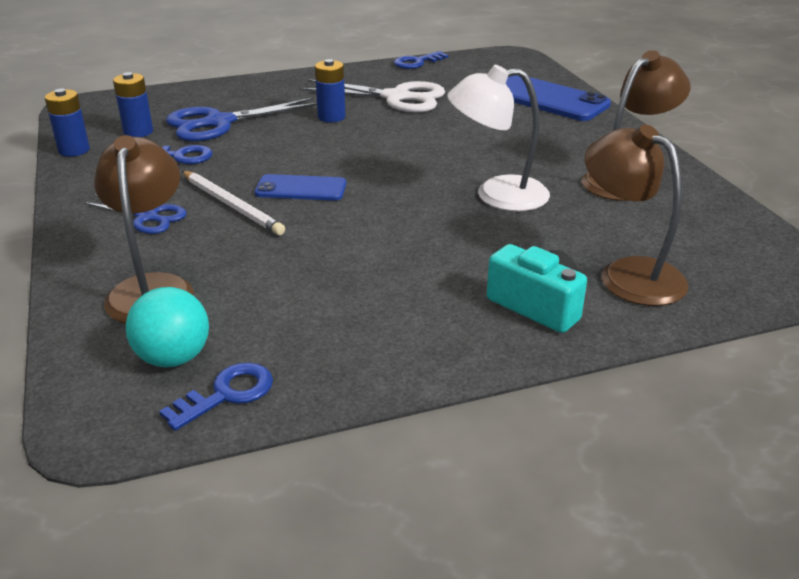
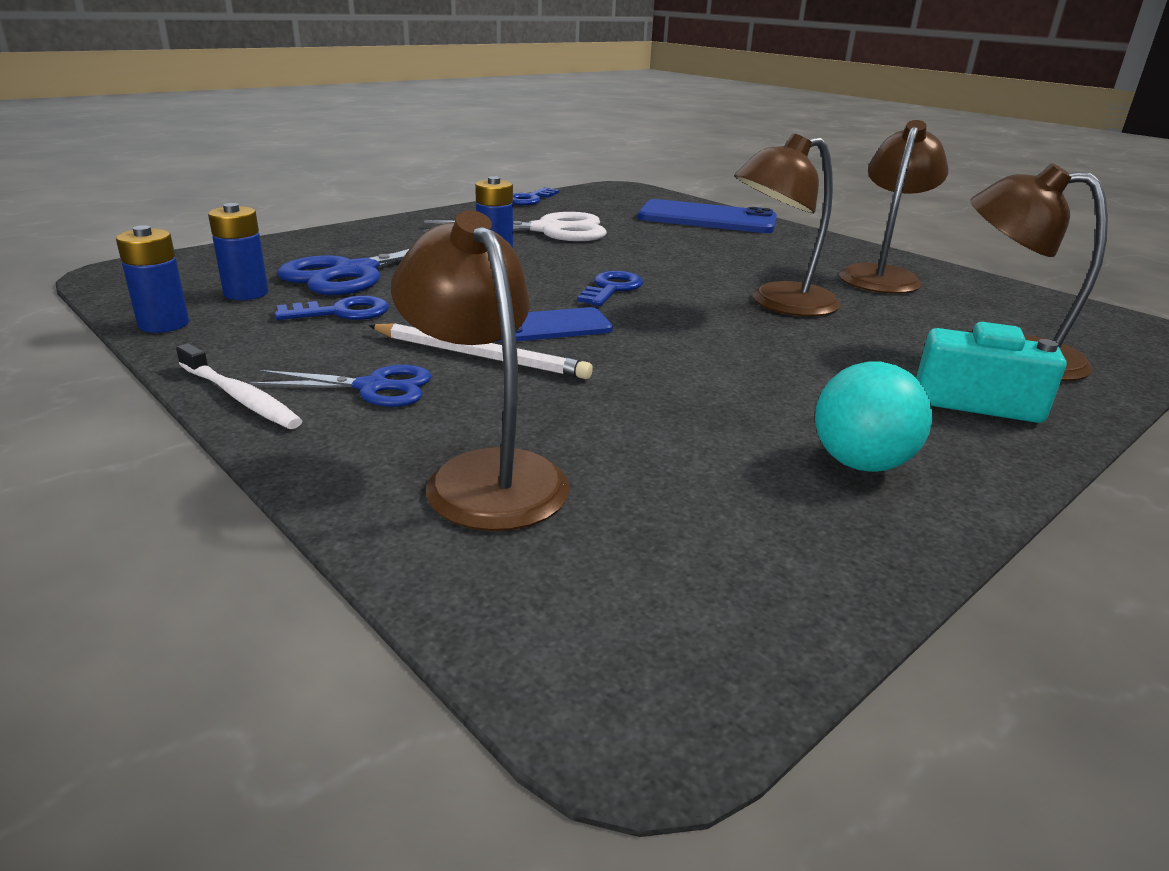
camera: 25 degrees left, 5 degrees down
turquoise ball [126,287,209,368] -> turquoise ball moved to [815,362,933,472]
blue key [159,362,273,431] -> blue key moved to [577,271,643,306]
white lamp [447,65,550,211] -> brown lamp [734,133,841,316]
none -> white toothbrush [176,343,302,429]

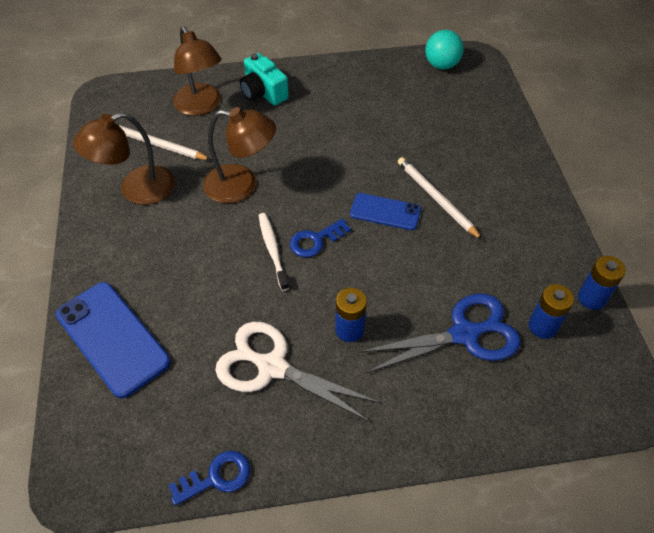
camera: 145 degrees left, 25 degrees up
white toothbrush [176,343,302,429] -> white toothbrush moved to [258,213,289,291]
blue scissors [248,365,432,407] -> none
blue key [275,295,389,320] -> none
brown lamp [391,210,570,531] -> none
turquoise ball [815,362,933,472] -> turquoise ball moved to [425,30,464,69]
none -> white pencil [118,125,211,160]

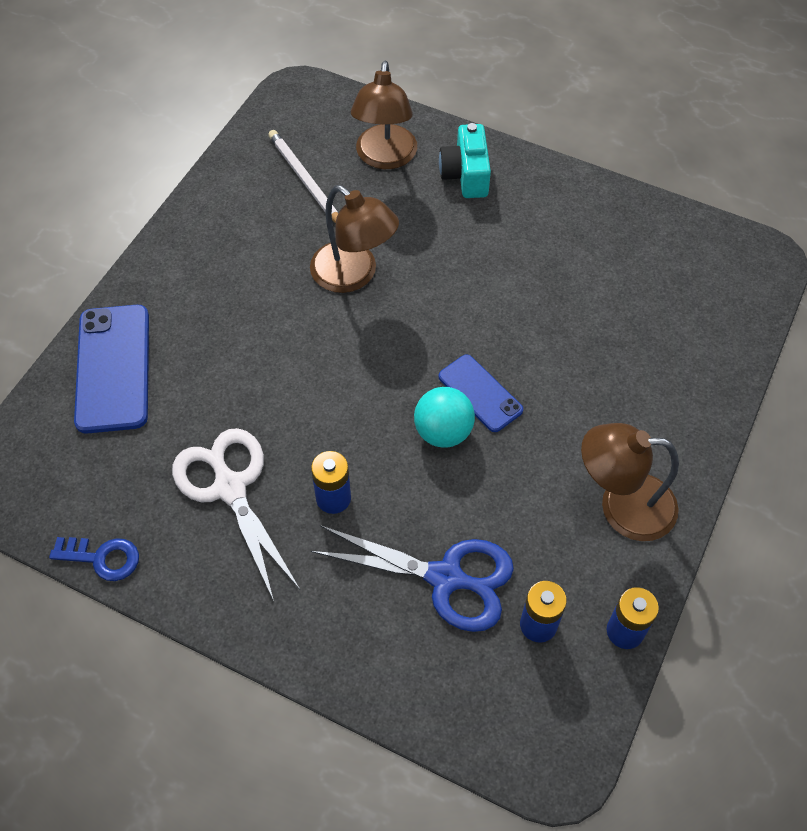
camera: 35 degrees right, 5 degrees up
brown lamp [73,112,175,205] -> brown lamp moved to [581,423,679,541]
white toothbrush [258,213,289,291] -> none
blue key [290,219,351,257] -> none
white pencil [398,157,482,240] -> none
turquoise ball [425,30,464,69] -> turquoise ball moved to [414,387,475,448]

